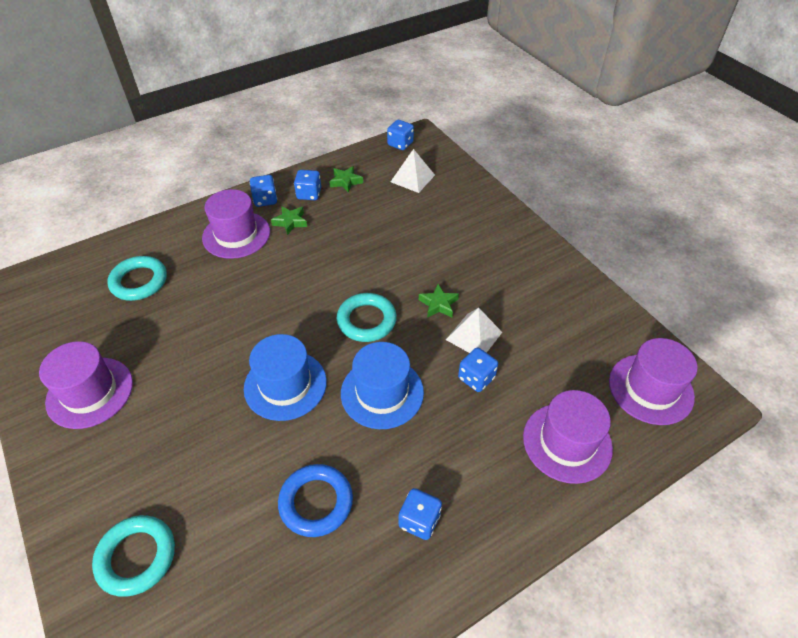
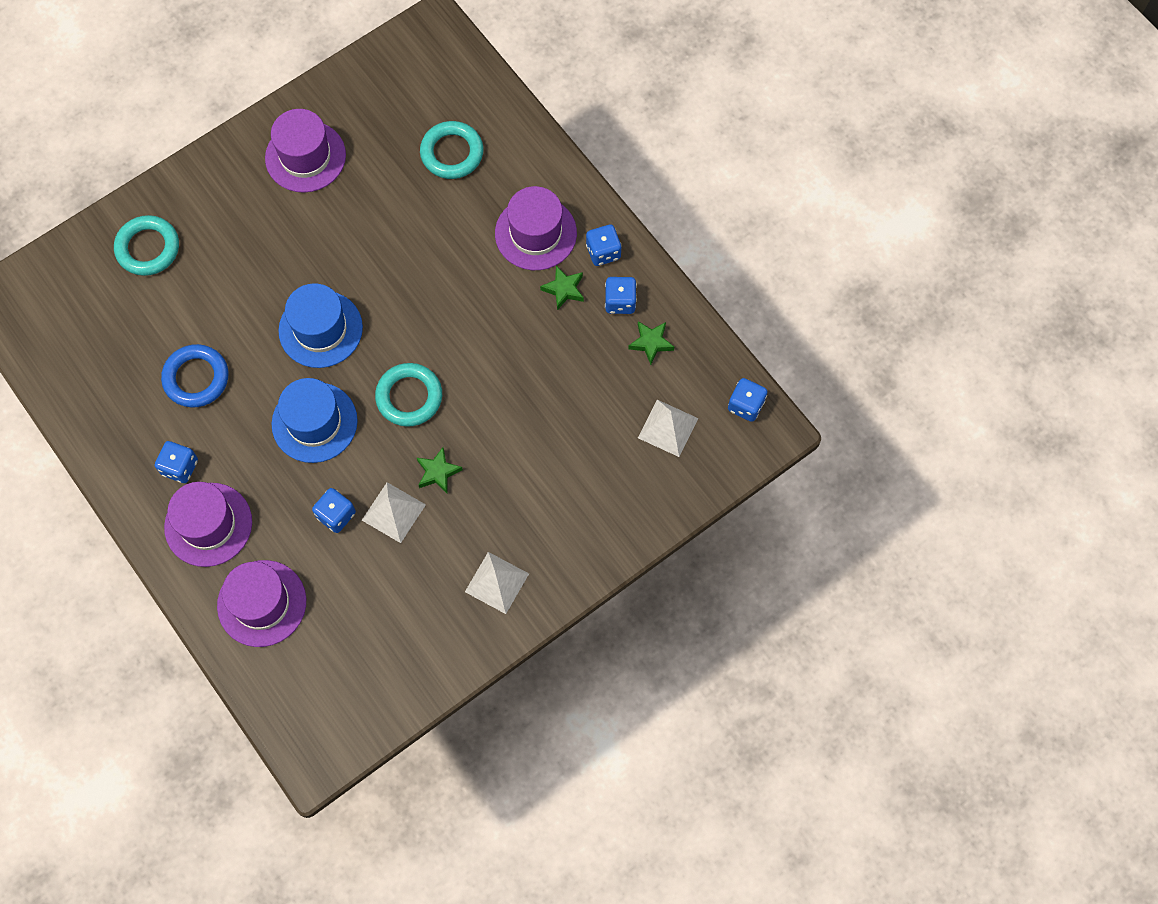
camera: 85 degrees right, 20 degrees up
purple hat [609,338,698,425] -> purple hat moved to [164,482,252,567]
none -> white pyramid [465,552,529,614]

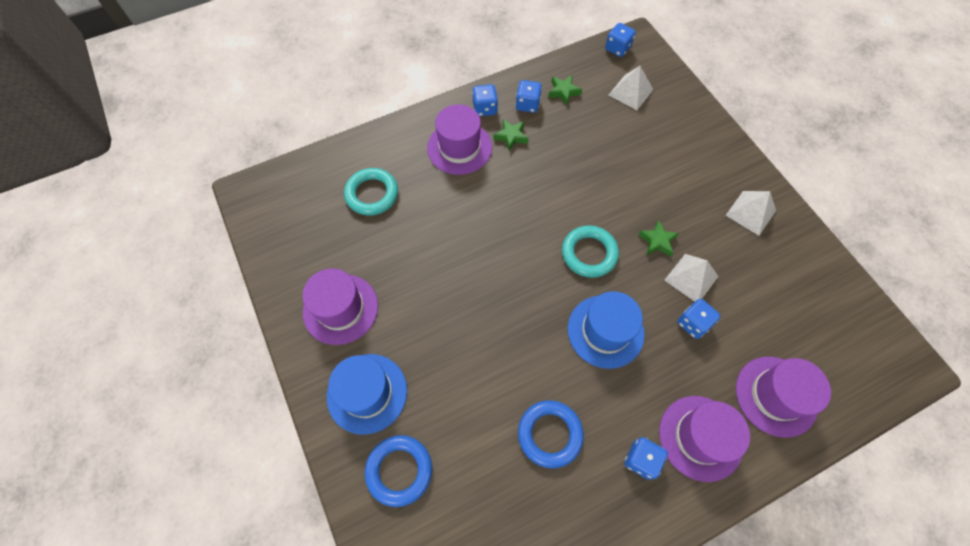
camera: 80 degrees left, 5 degrees down
turquoise ring [114,215,179,276] -> blue ring [365,435,432,507]
blue hat [278,283,363,368] -> blue hat moved to [327,354,407,435]

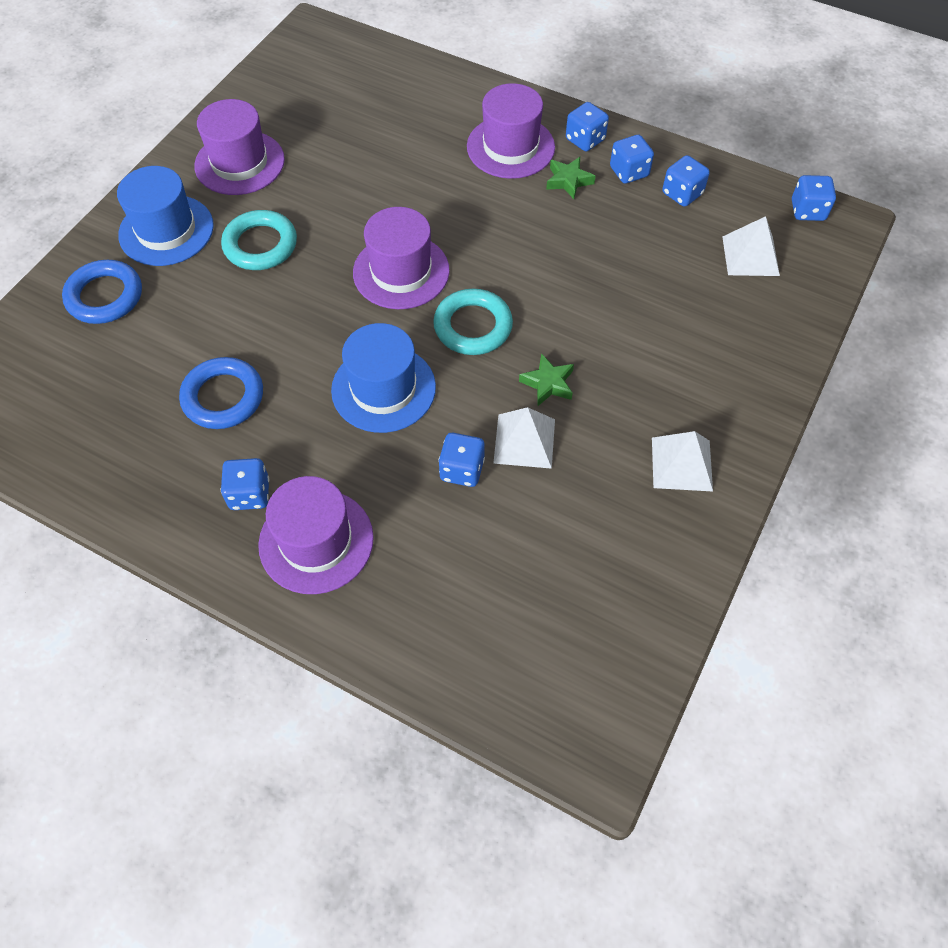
camera: 55 degrees right, 5 degrees down
turquoise ring [344,168,398,216] -> turquoise ring moved to [221,210,297,270]
green star [548,76,582,105] -> blue dice [662,155,710,207]
purple hat [736,357,831,438] -> purple hat moved to [353,207,450,309]

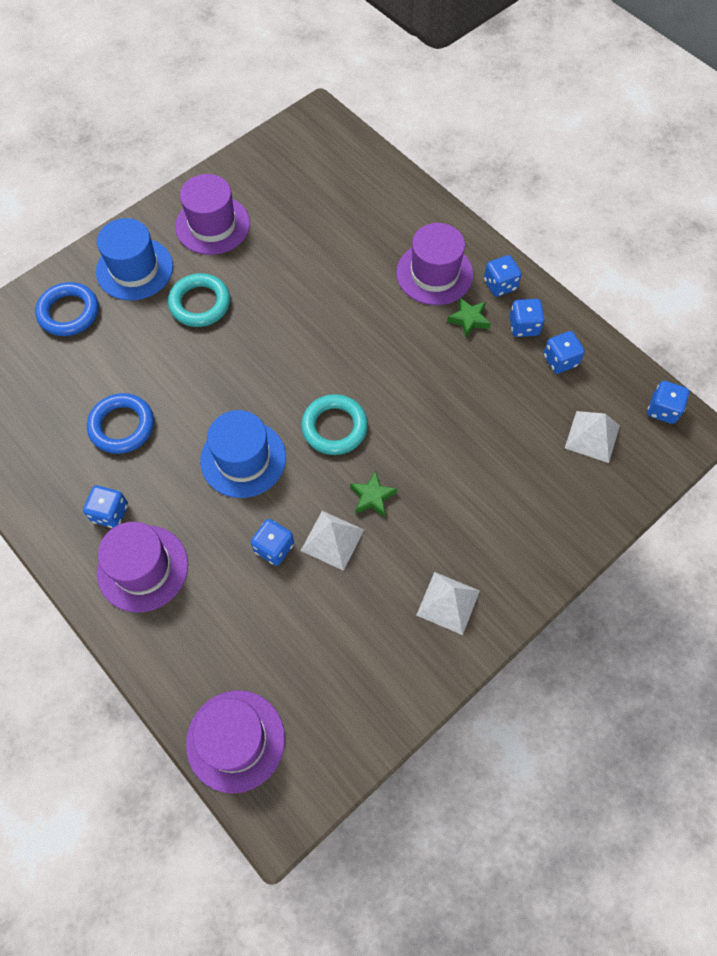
camera: 20 degrees right, 5 degrees up
purple hat [353,207,450,309] -> purple hat moved to [186,690,285,793]

